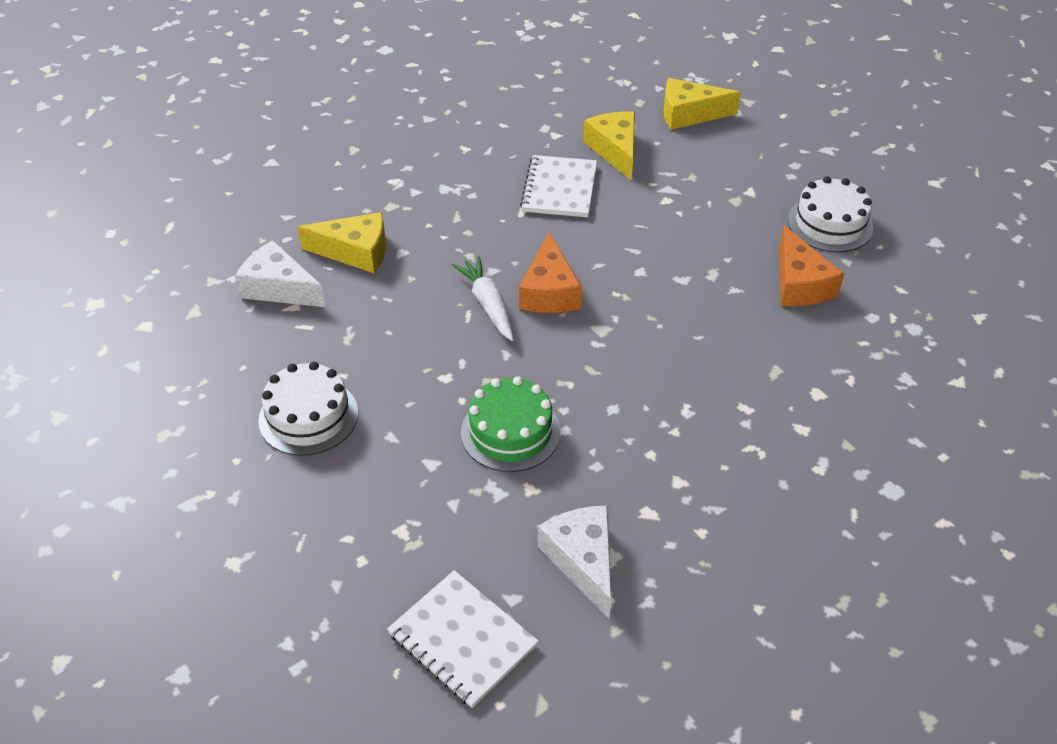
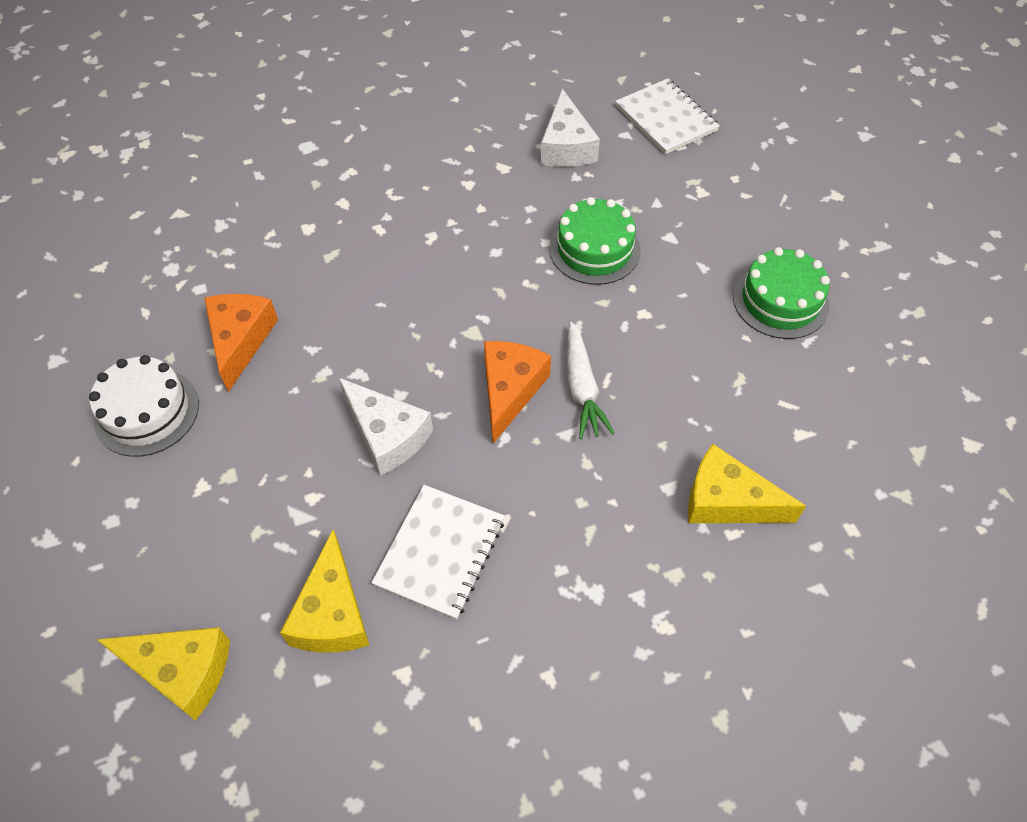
camera: 165 degrees left, 10 degrees up
white cheese [235,240,325,307] -> white cheese moved to [339,378,433,476]
white cake [258,362,358,456] -> green cake [733,247,830,339]

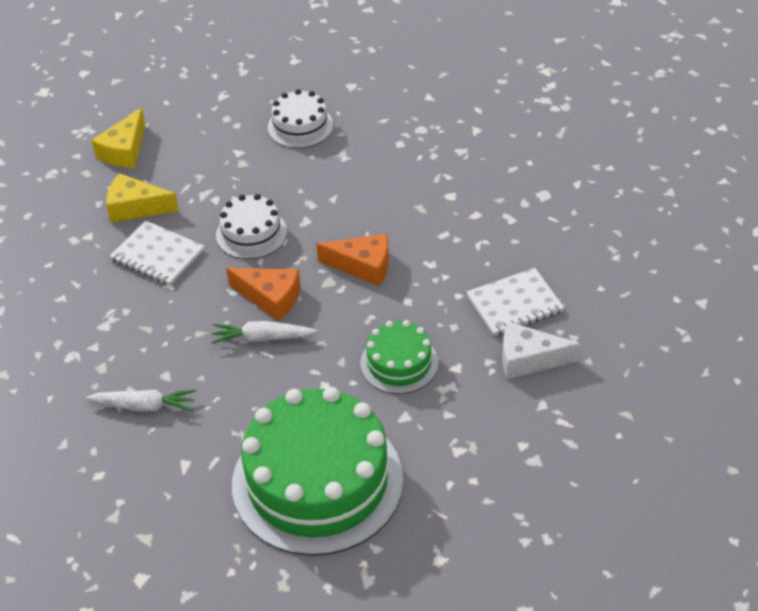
camera: 100 degrees right, 10 degrees down
orange cheese [204,294,278,392] -> orange cheese moved to [316,233,389,286]
white cheese [339,378,433,476] -> white cake [216,194,287,259]
white notebook [615,78,720,154] -> white notebook moved to [466,268,564,336]
yellow cheese [688,444,806,523] -> white carrot [86,389,196,411]
green cake [733,247,830,339] -> green cake [232,387,403,556], size x2.04

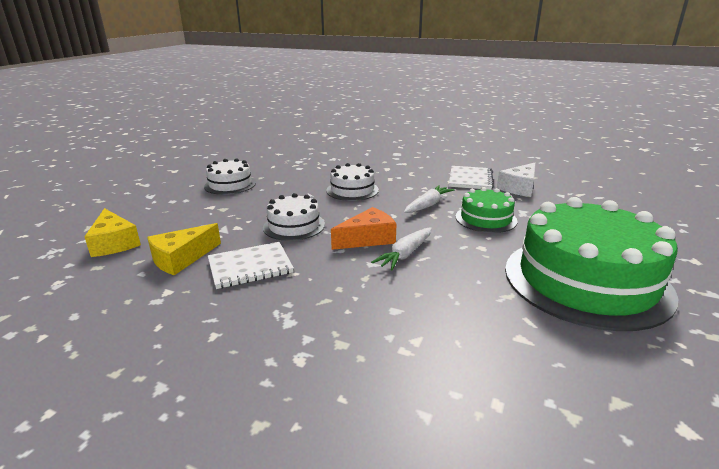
camera: 55 degrees left, 20 degrees down
white carrot [86,389,196,411] -> white carrot moved to [404,185,454,213]
orange cheese [316,233,389,286] -> none
none -> white cake [326,163,379,201]

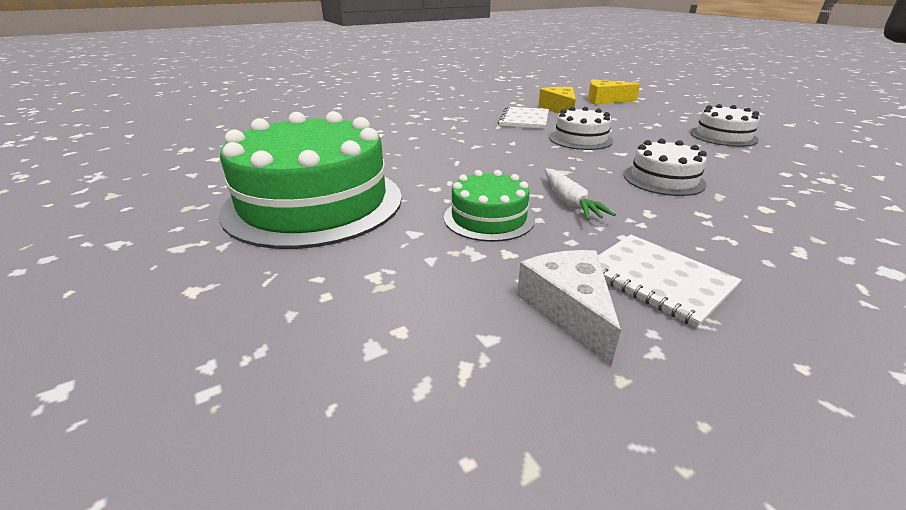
camera: 125 degrees right, 5 degrees up
orange cheese [331,207,396,250] -> none
white carrot [371,227,432,270] -> none

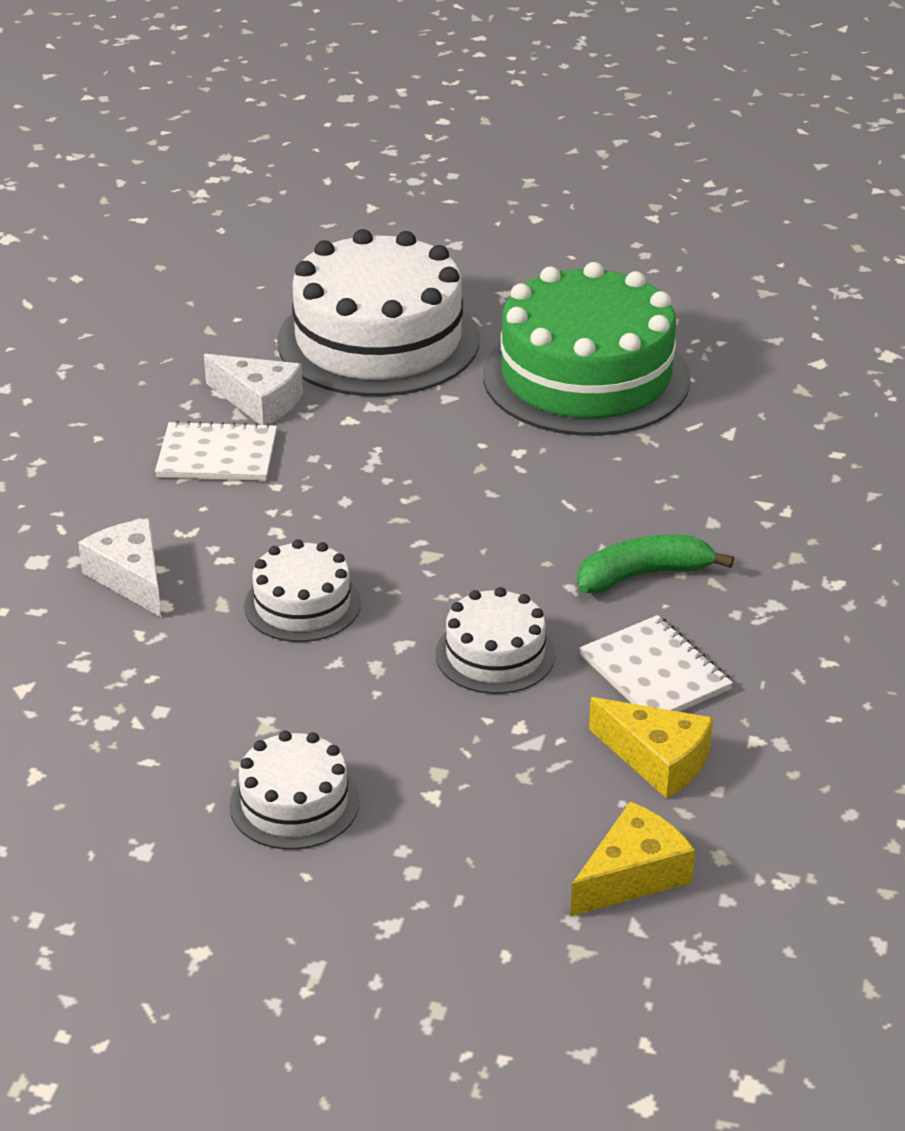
camera: 135 degrees right, 5 degrees up
green cake [444,170,535,242] -> none
white carrot [545,169,616,220] -> none
none -> white cheese [78,518,161,617]
none -> white cake [277,229,479,396]
none -> green banana [577,535,734,594]

